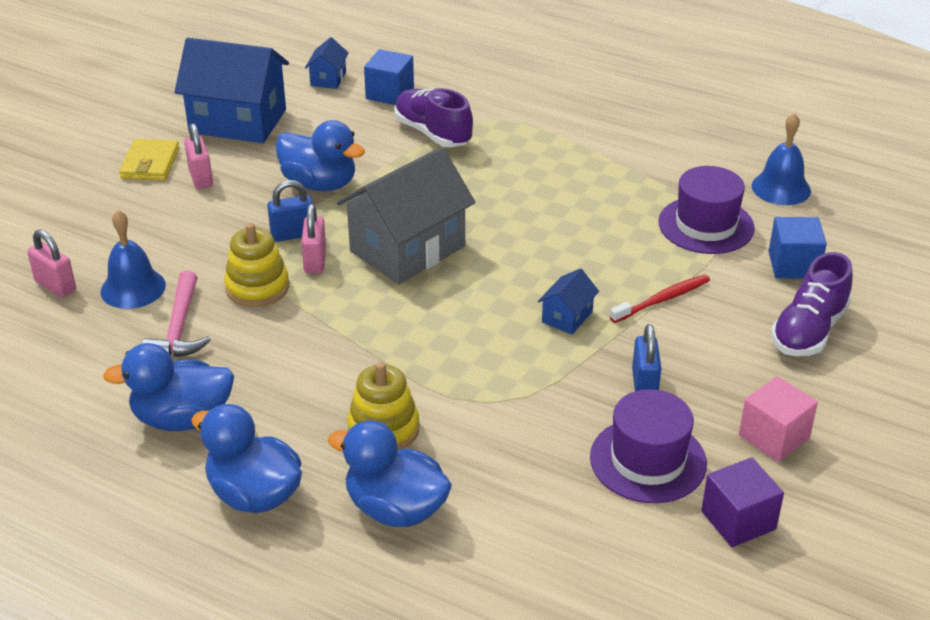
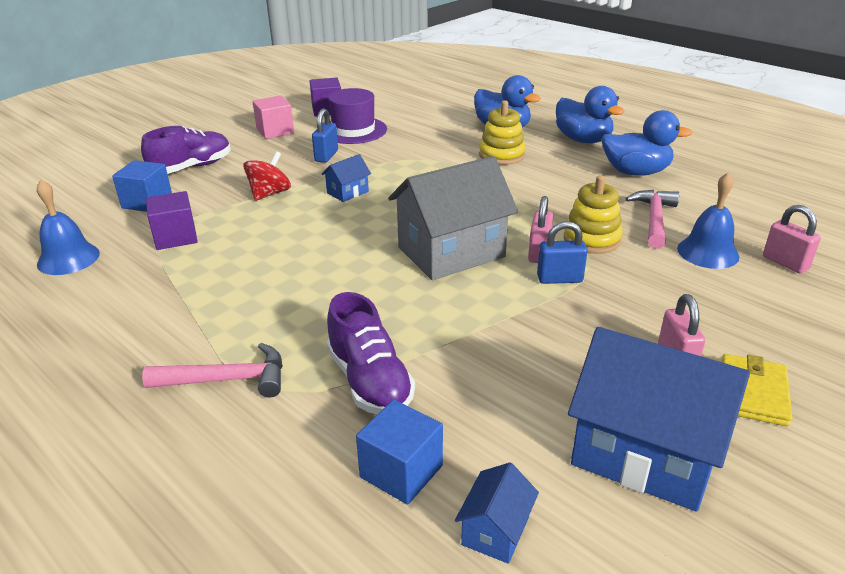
camera: 165 degrees left, 5 degrees down
blue duck [275,120,365,191] -> none
red toothbrush [610,275,710,323] -> red spinning top [243,151,291,201]
purple hat [658,166,755,254] -> purple cube [146,191,198,250]
none -> pink hammer [142,343,283,398]

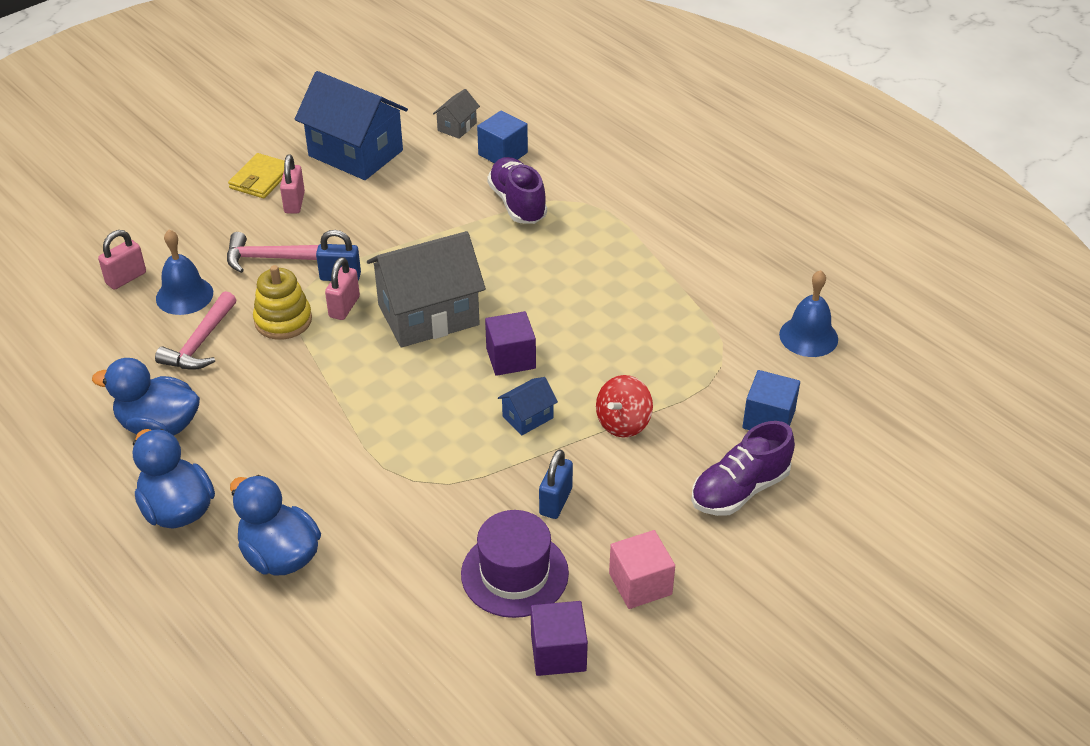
camera: 175 degrees left, 10 degrees up
pink hammer [142,343,283,398] -> pink hammer moved to [227,232,319,273]
purple cube [146,191,198,250] -> purple cube moved to [485,311,536,376]
blue house [455,462,539,564] -> grey house [433,89,480,139]
yellow stacking toy [479,100,526,165] -> none
pink padlock [763,205,821,273] -> pink padlock turned 75 degrees clockwise [98,230,146,290]

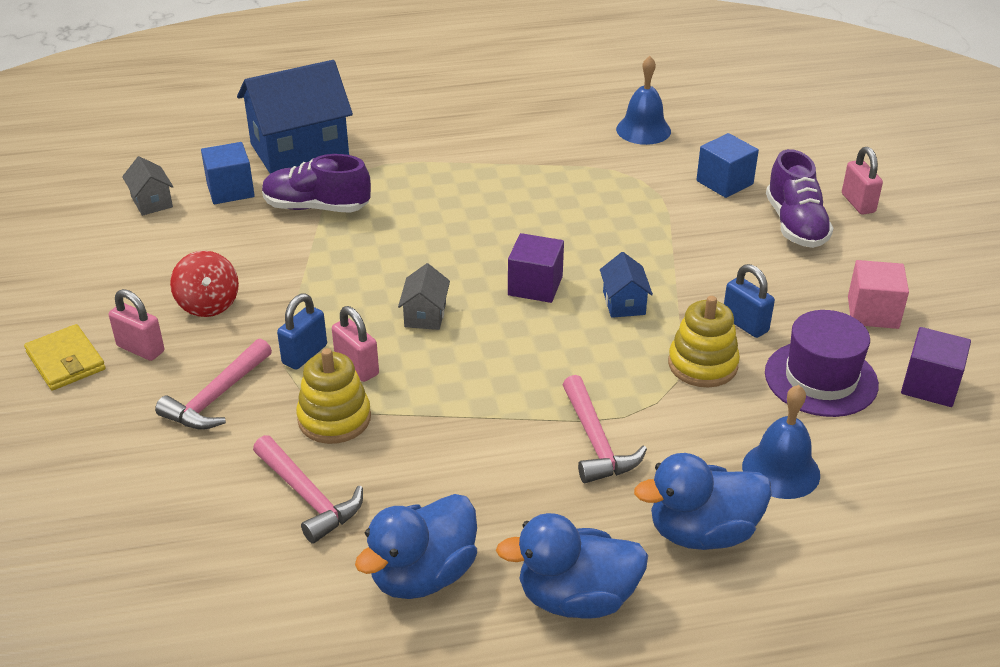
camera: 60 degrees left, 5 degrees down
pink padlock [98,230,146,290] -> pink padlock moved to [842,147,883,214]
blue bell [156,230,213,315] -> blue bell moved to [742,385,820,499]
blue house [295,71,408,180] -> blue house moved to [237,60,353,173]
grey house [367,231,486,348] -> grey house [398,263,450,330], size x0.44
red spinning top [596,375,653,438] -> red spinning top moved to [170,251,239,317]
none -> pink hammer [563,375,647,483]
none -> yellow stacking toy [668,296,740,387]

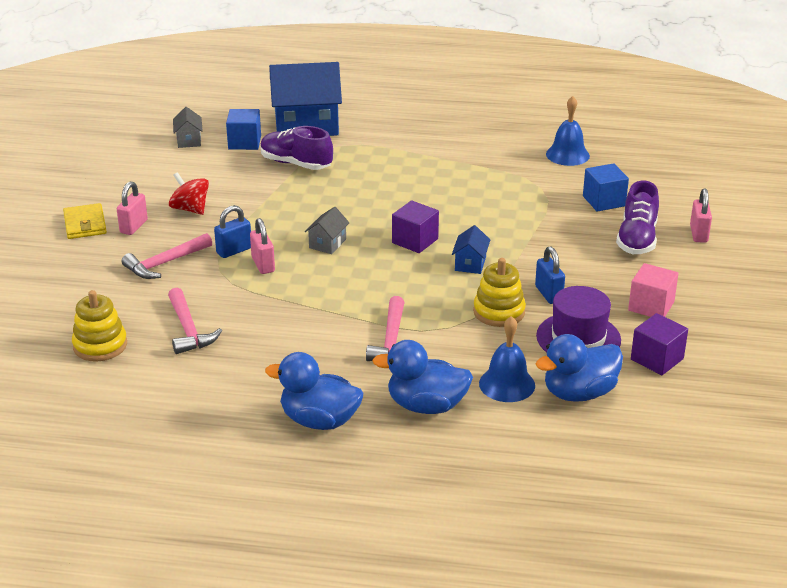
camera: 20 degrees right, 5 degrees down
pink padlock [109,289,164,361] -> pink padlock turned 60 degrees clockwise [117,181,148,235]
red spinning top [170,251,239,317] -> red spinning top turned 135 degrees clockwise [169,172,209,215]
yellow stacking toy [296,348,371,444] -> yellow stacking toy moved to [72,290,127,362]
blue duck [355,494,477,599] -> blue duck moved to [535,334,623,402]

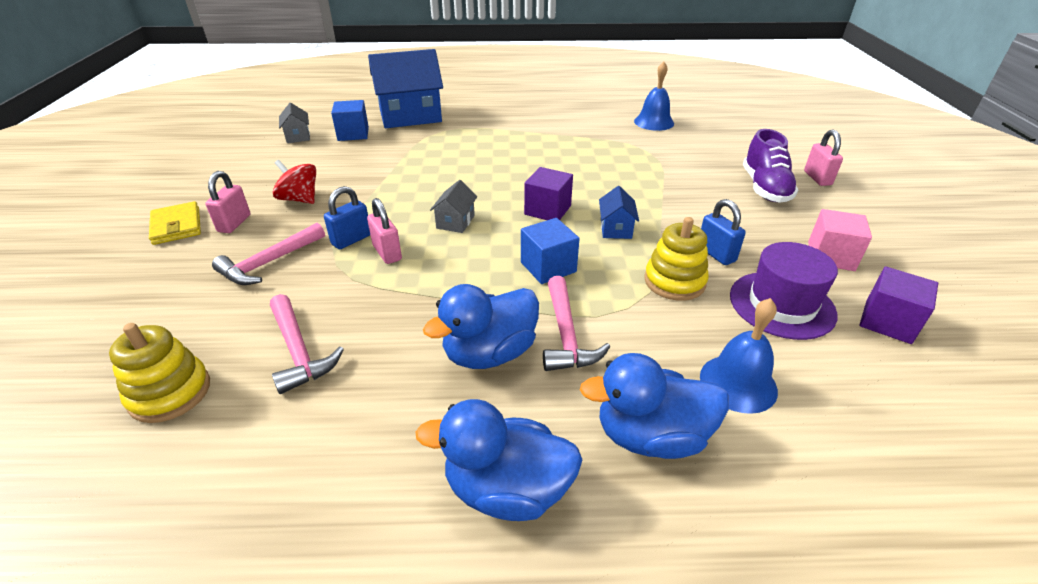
camera: 10 degrees left, 5 degrees up
purple shoe [260,126,333,170] -> none
blue duck [535,334,623,402] -> blue duck moved to [423,284,539,369]
blue cube [583,163,629,212] -> blue cube moved to [521,218,580,284]

